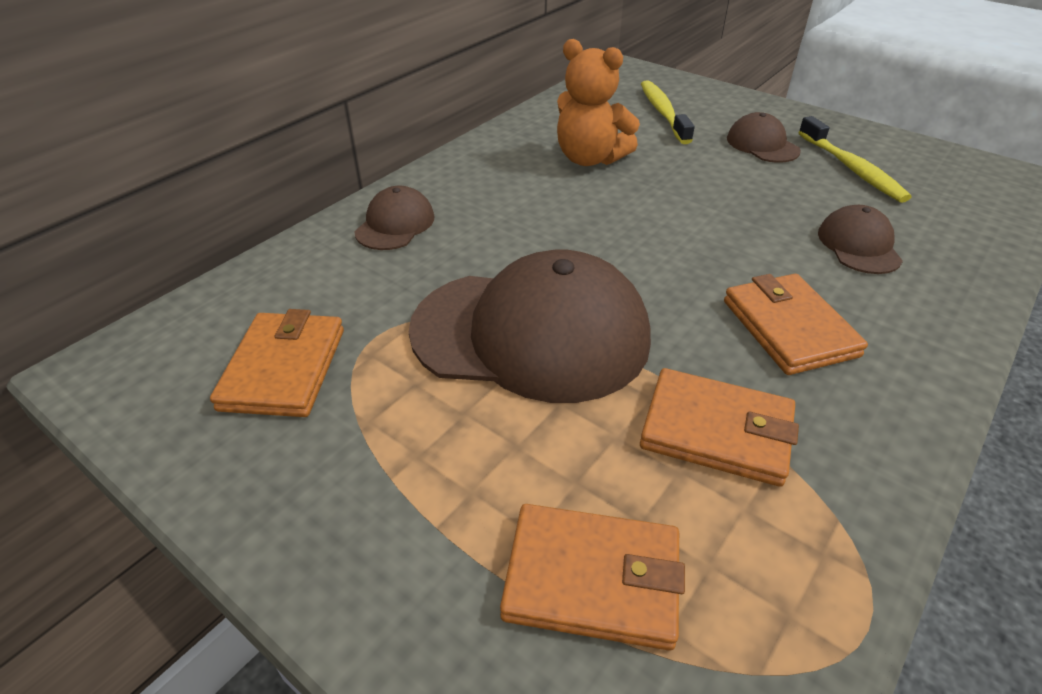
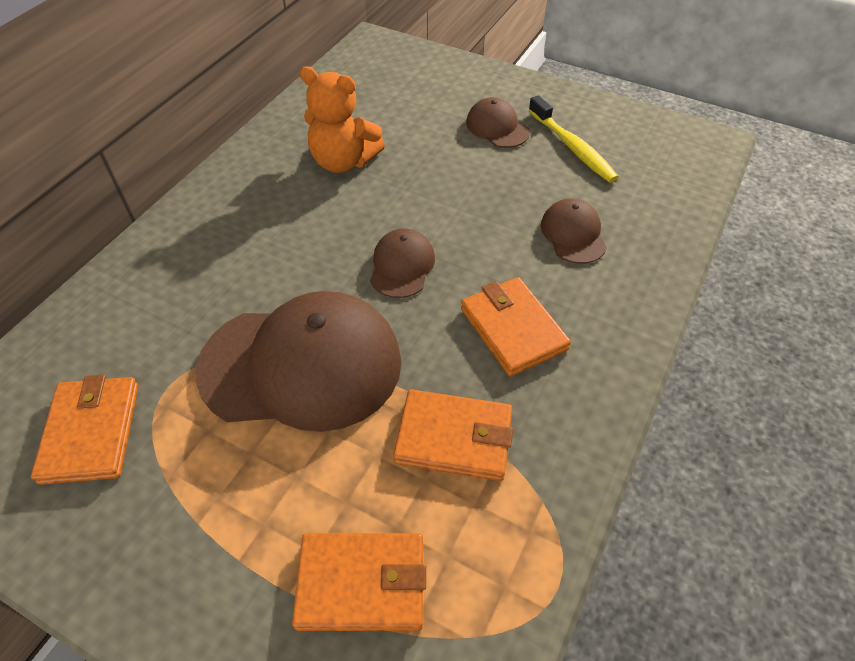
camera: 10 degrees left, 10 degrees up
brown cap [354,186,434,250] -> brown cap moved to [370,228,435,298]
yellow toothbrush [641,80,695,144] -> none

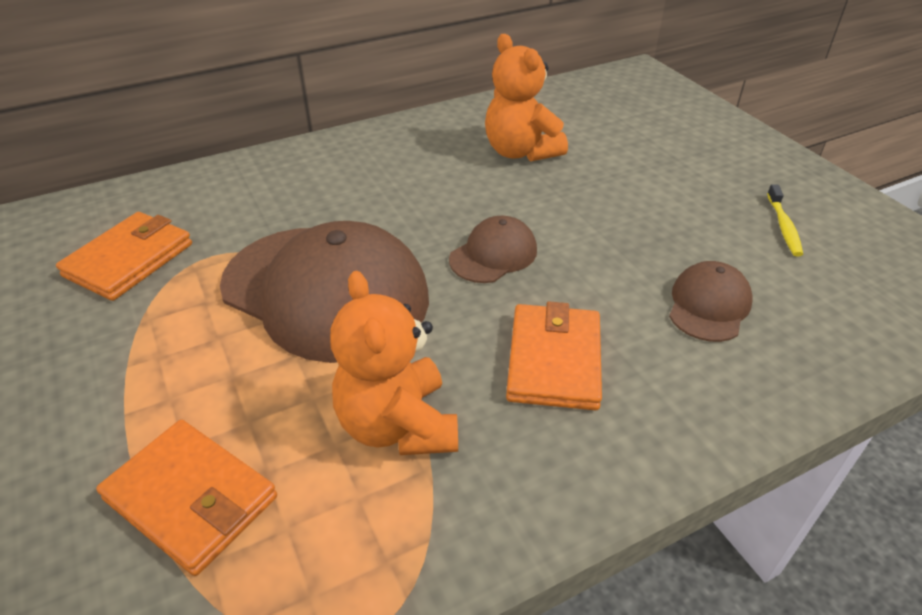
camera: 35 degrees right, 10 degrees down
orange wallet [393,389,513,481] -> orange teddy bear [330,271,458,455]
brown cap [466,97,530,148] -> none
yellow toothbrush [528,95,619,183] -> yellow toothbrush [767,184,803,256], size x0.62

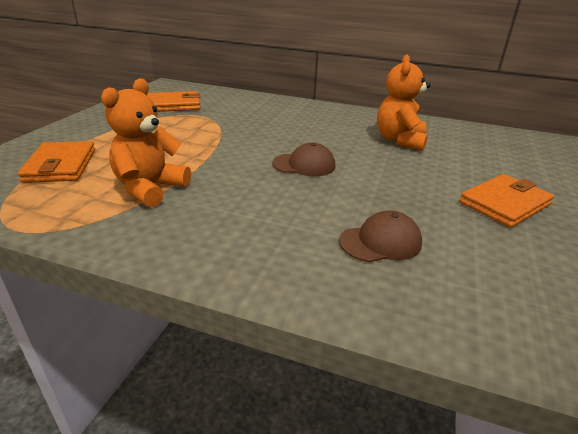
camera: 45 degrees right, 10 degrees down
brown cap [220,221,429,363] -> none
orange wallet [506,301,602,410] -> orange wallet moved to [460,174,554,228]
yellow toothbrush [767,184,803,256] -> none

